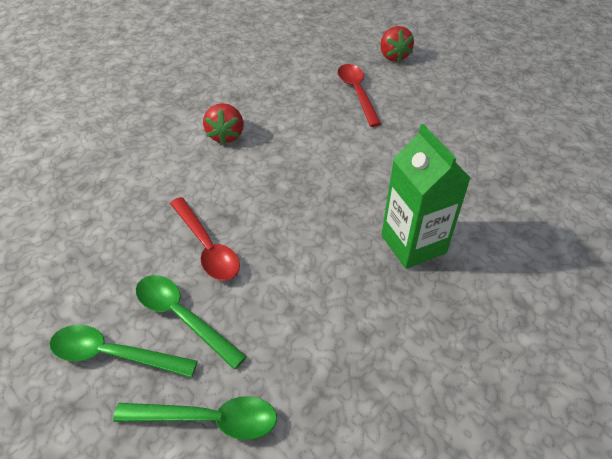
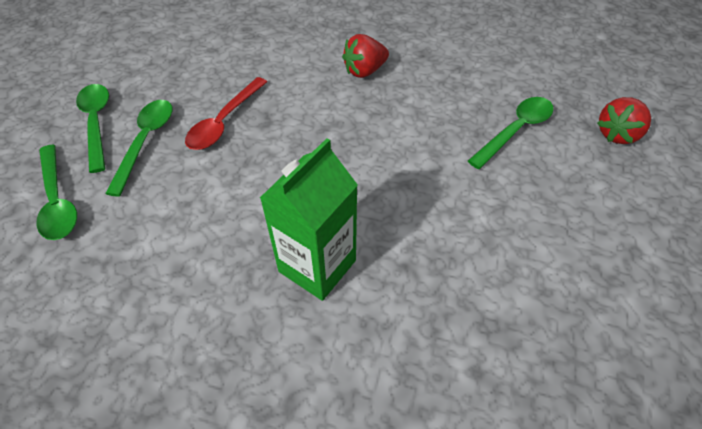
camera: 60 degrees right, 5 degrees up
red spoon [338,64,381,127] -> green spoon [468,97,554,169]

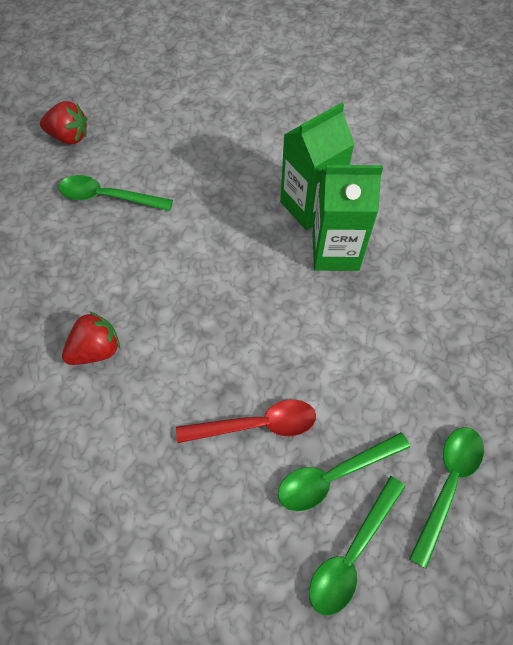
camera: 125 degrees left, 10 degrees up
red strawberry [342,34,389,78] -> red strawberry turned 60 degrees counterclockwise [62,312,120,365]
none -> green carton [280,103,355,230]

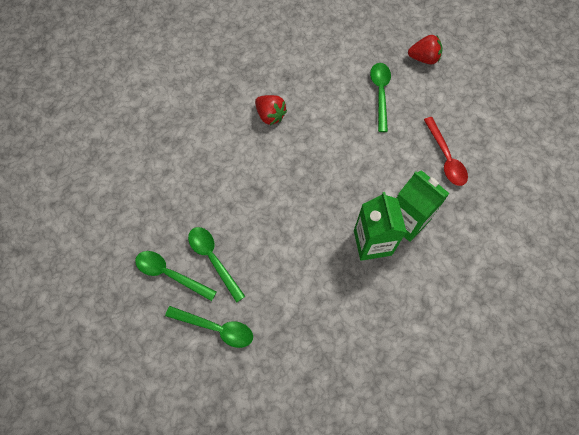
camera: 80 degrees right, 5 degrees up
red strawberry [40,101,87,144] -> red strawberry turned 90 degrees counterclockwise [408,35,443,64]
red spoon [176,400,316,443] -> red spoon moved to [424,117,468,186]

